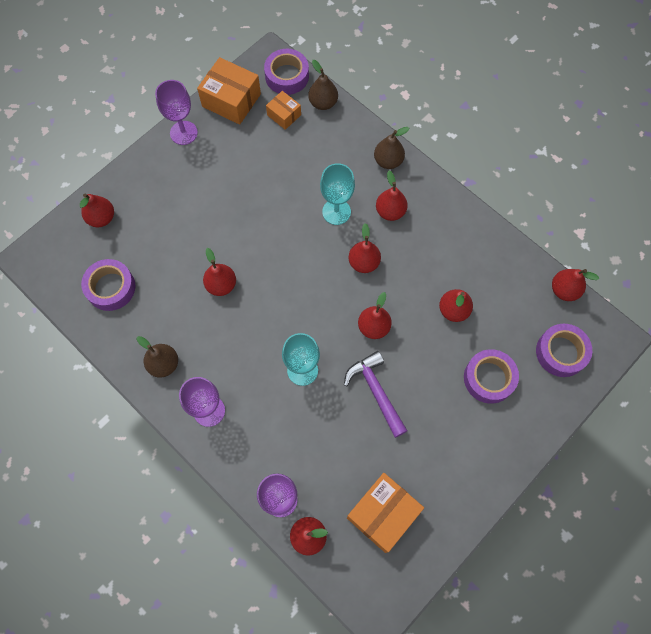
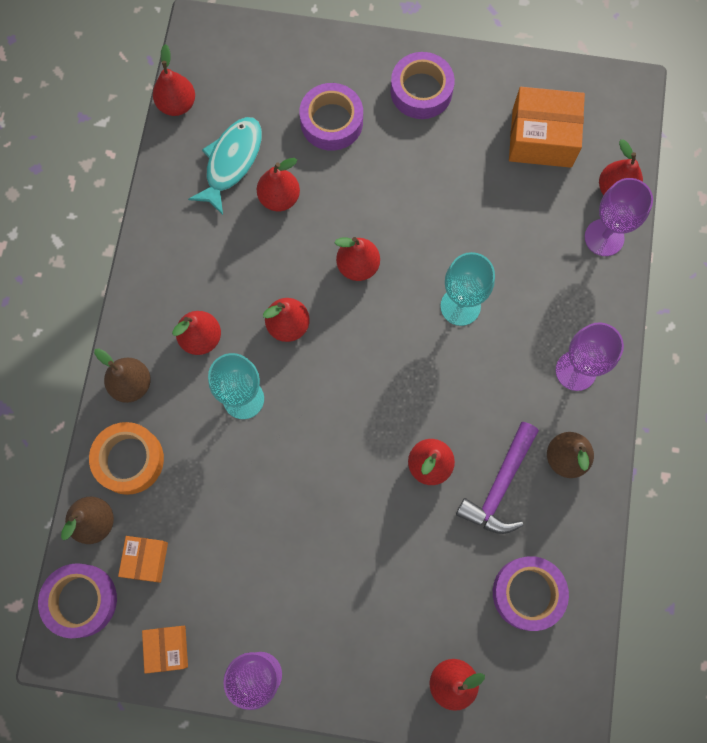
camera: 125 degrees left, 5 degrees up
orange box [197,57,261,125] -> orange box [142,626,188,674], size x0.56
purple hammer [344,351,407,438] -> purple hammer moved to [456,422,539,534]
purple tape [536,324,592,377] -> purple tape moved to [390,52,455,119]
none -> orange tape [89,422,164,495]
none -> turquoise fish [188,117,262,215]

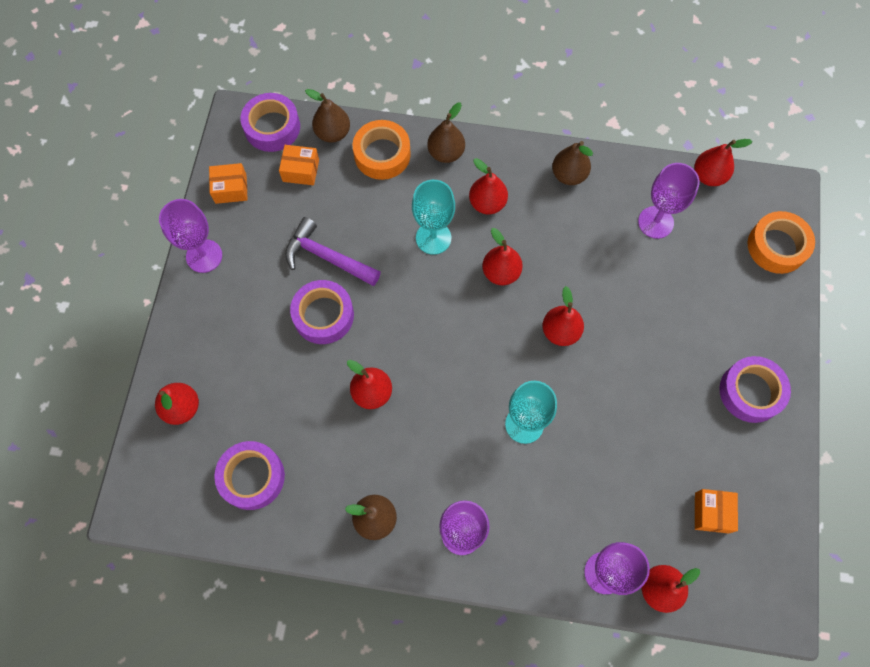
camera: 90 degrees right, 5 degrees down
turquoise fish [188,117,262,215] -> purple goblet [638,163,700,239]
red pear [257,158,300,211] -> none
purple tape [299,83,363,151] -> purple tape moved to [290,280,354,344]
purple hammer [456,422,539,534] -> purple hammer moved to [285,217,381,286]
orange box [509,87,585,168] -> orange box [695,489,738,534], size x0.56
none -> brown pear [552,141,593,185]
none -> orange tape [748,211,815,274]

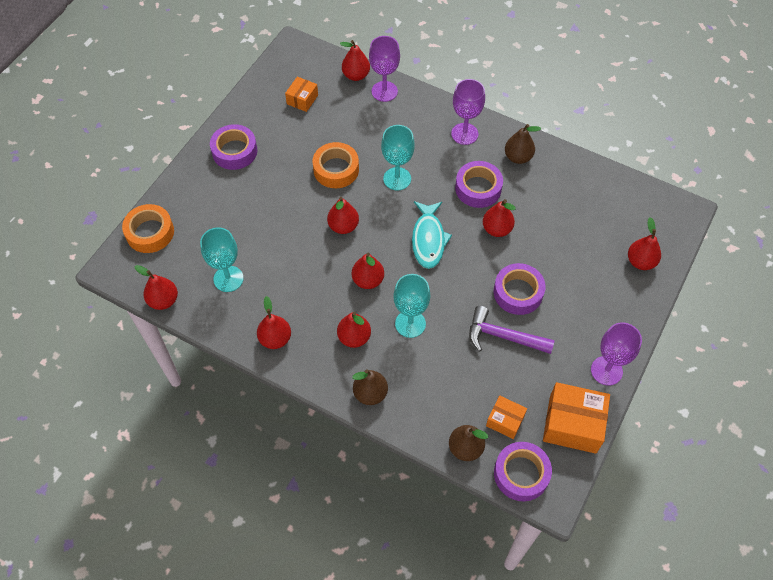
camera: 160 degrees left, 10 degrees down
orange box [209,163,248,204] -> orange box [543,382,610,454], size x1.78
purple tape [214,441,285,510] -> purple tape moved to [455,161,503,208]
purple hammer [285,217,381,286] -> purple hammer turned 150 degrees clockwise [469,306,555,354]
orange tape [352,120,411,180] -> orange tape moved to [312,142,359,188]
brown pear [552,141,593,185] -> red pear [257,296,291,349]
purple goblet [638,163,700,239] -> turquoise goblet [200,227,244,292]
none -> turquoise fish [412,201,452,269]

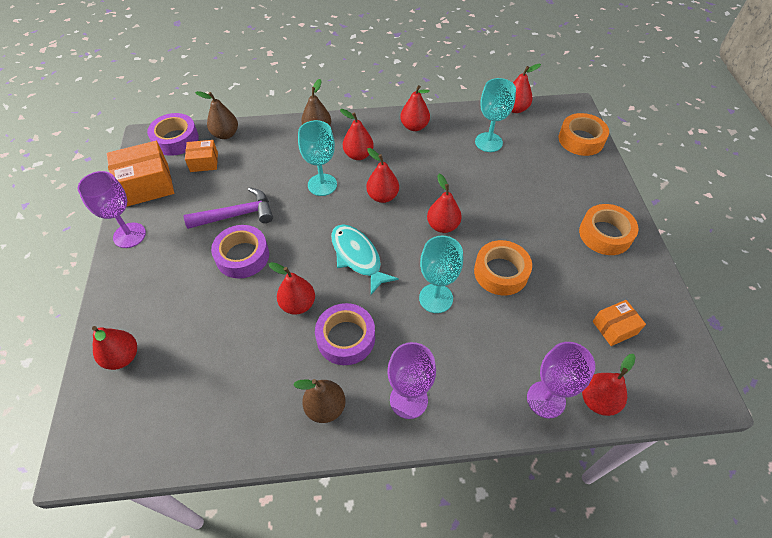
camera: 145 degrees right, 5 degrees down
purple tape [210,124,257,170] -> orange tape [579,204,638,255]
orange box [285,77,318,112] -> orange box turned 75 degrees clockwise [593,300,646,346]

